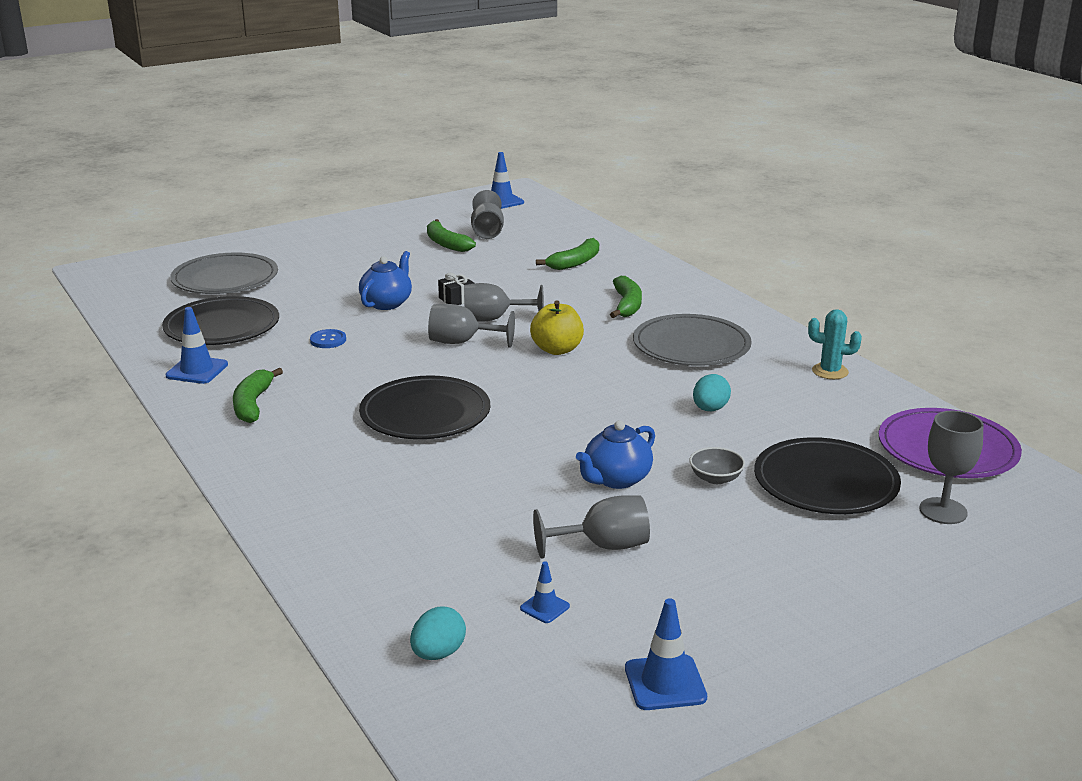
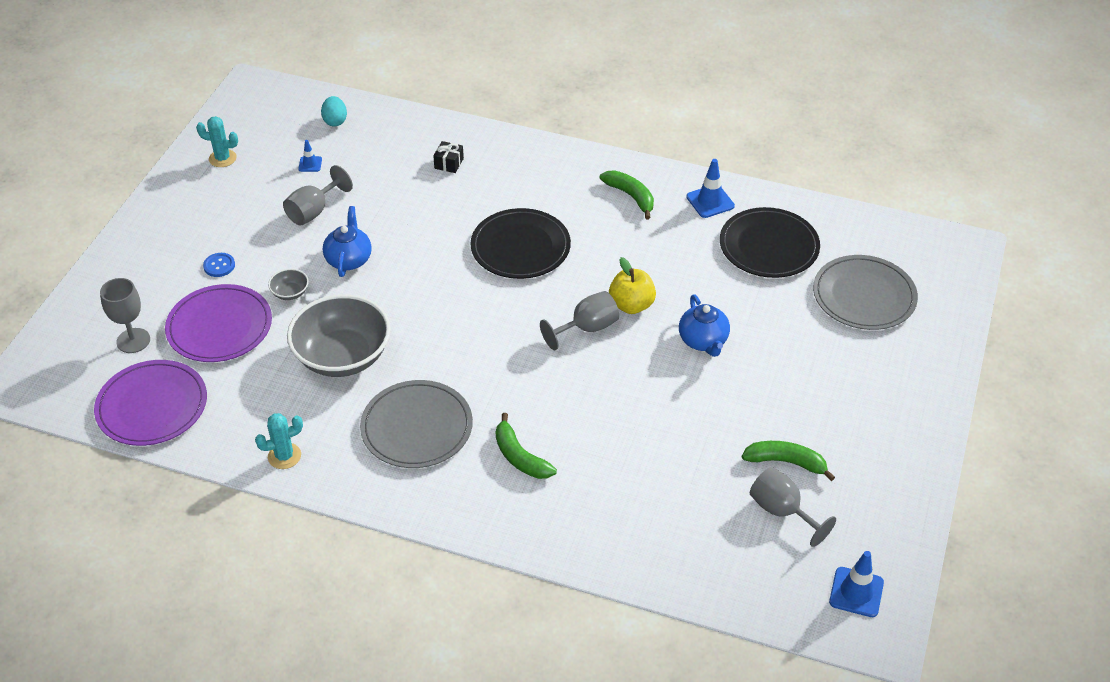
camera: 140 degrees right, 20 degrees up
blue button [310,329,346,348] -> blue button moved to [203,253,235,277]
black gift [438,273,475,305] -> black gift moved to [433,141,464,173]
grey goblet [464,283,544,322] -> none
yellow apple [530,300,584,355] -> yellow apple moved to [609,257,656,314]
green banana [536,238,599,270] -> none
blue traffic cone [625,598,707,710] -> turquoise cactus [196,116,238,167]
turquoise egg [693,374,731,411] -> grey bowl [287,294,391,377]
black plate [754,437,901,514] -> purple plate [165,284,272,362]

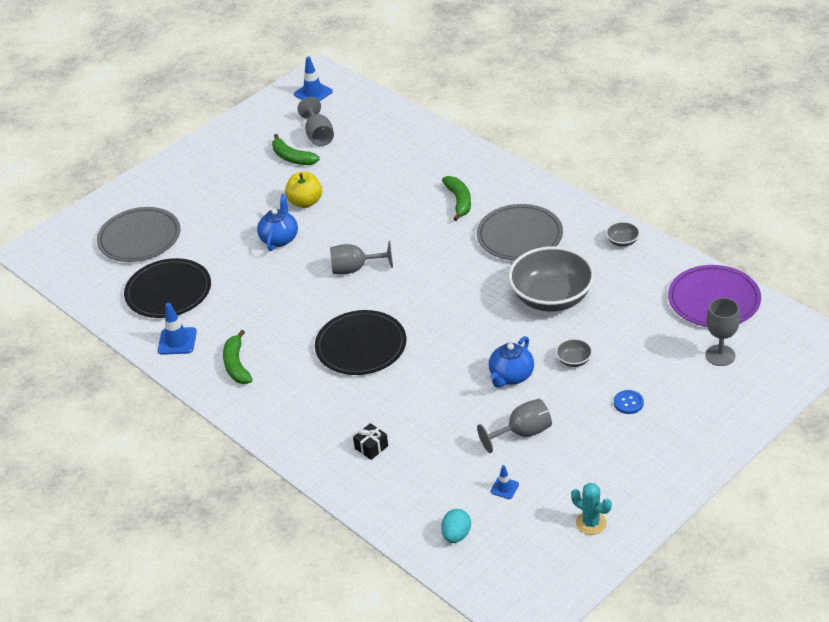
camera: 150 degrees left, 5 degrees down
purple plate [165,284,272,362] -> none
turquoise cactus [255,413,303,469] -> grey bowl [606,221,640,247]
yellow apple [609,257,656,314] -> yellow apple moved to [285,172,322,208]

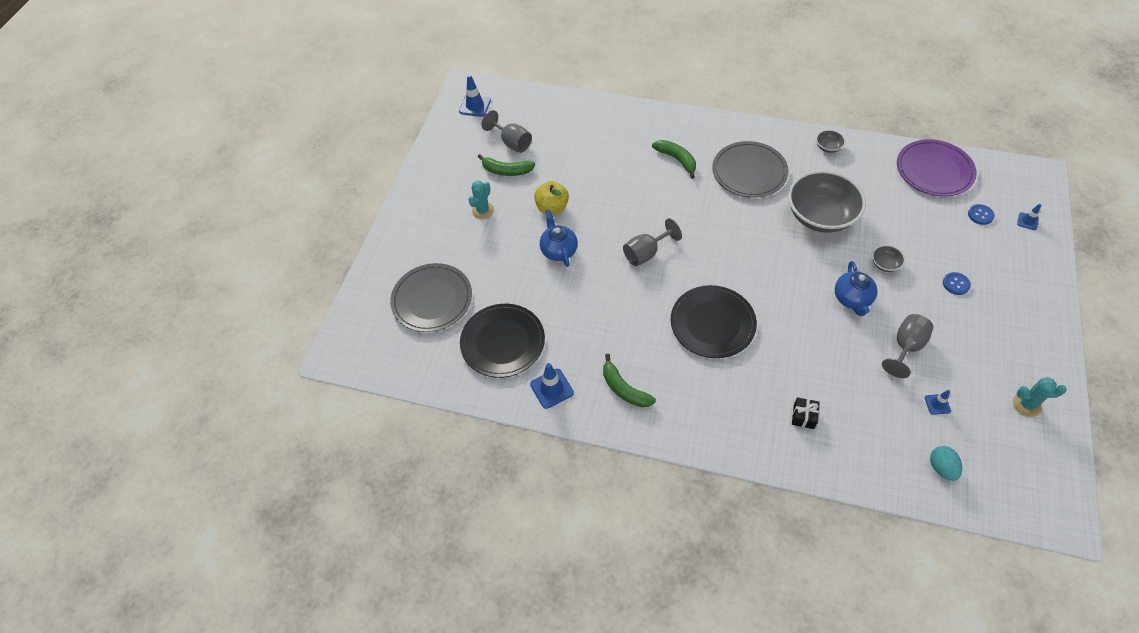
camera: 30 degrees left, 15 degrees up
grey goblet [705,298,740,366] -> blue button [968,204,995,225]
none -> turquoise cactus [468,181,494,219]
none -> blue traffic cone [1017,204,1041,230]

